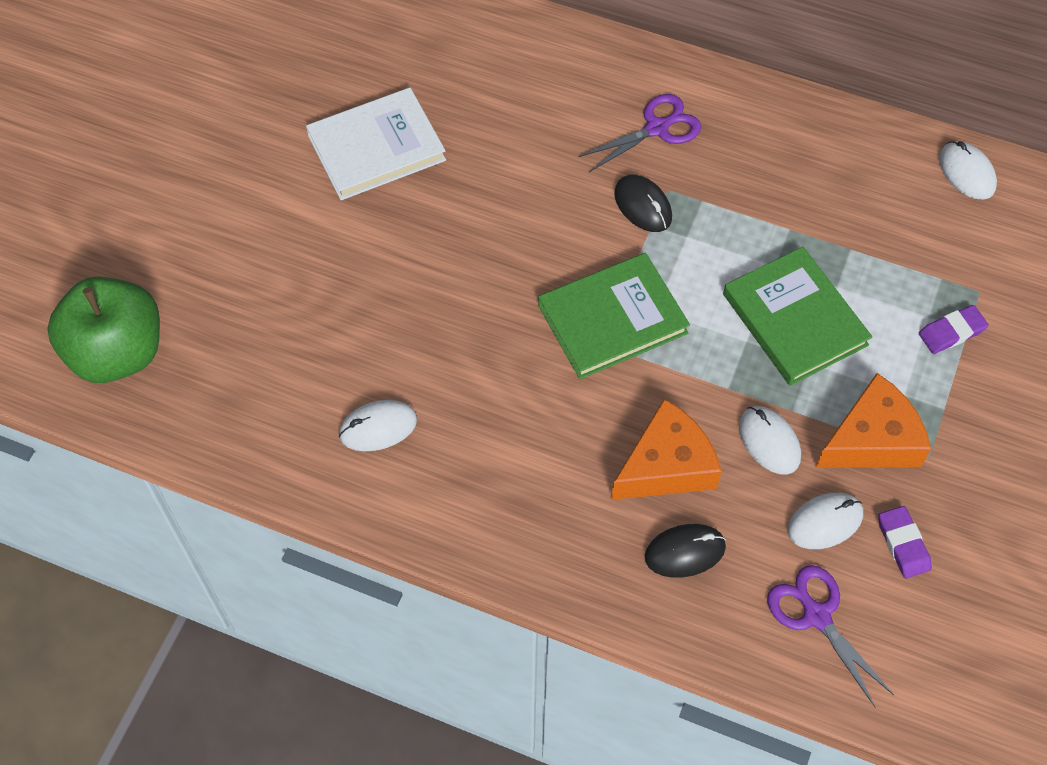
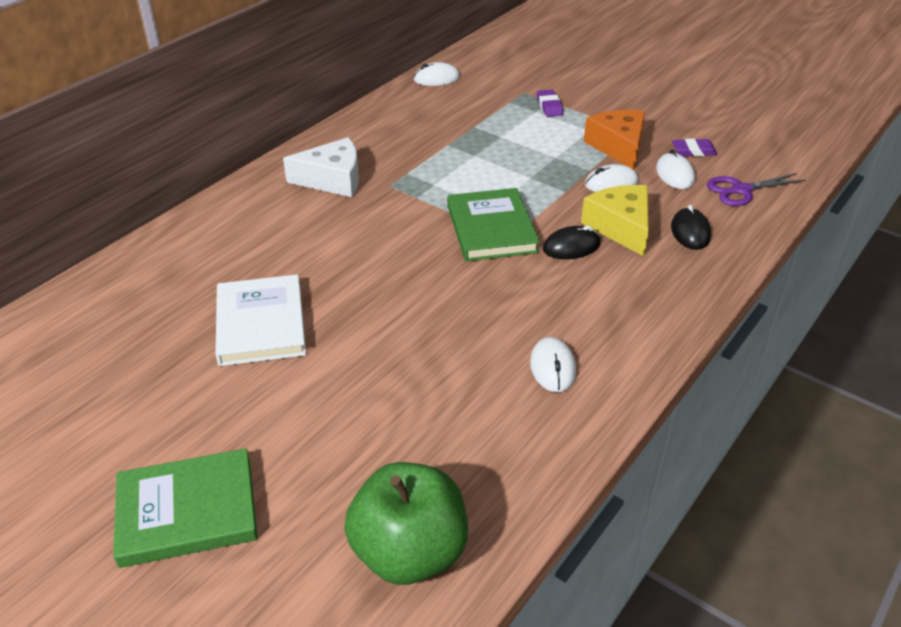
camera: 75 degrees left, 20 degrees down
purple scissors [578,94,701,172] -> white cheese [283,137,359,197]
orange cheese [611,399,722,500] -> yellow cheese [581,185,649,256]
black mouse [614,175,672,232] -> black mouse moved to [543,226,600,259]
green book [723,247,872,386] -> green book moved to [113,448,258,568]

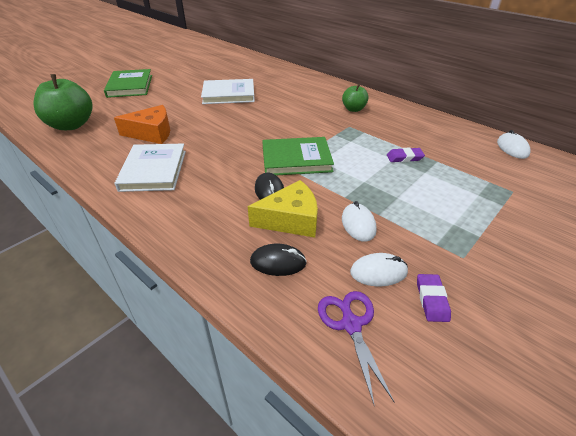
camera: 95 degrees right, 0 degrees up
white cheese [283,137,359,197] -> green apple [342,84,369,112]
white mouse [530,337,576,392] -> white book [115,143,186,192]
purple eraser [537,90,564,117] -> purple eraser moved to [387,147,425,162]
orange cheese [584,110,645,170] -> orange cheese moved to [114,105,170,144]

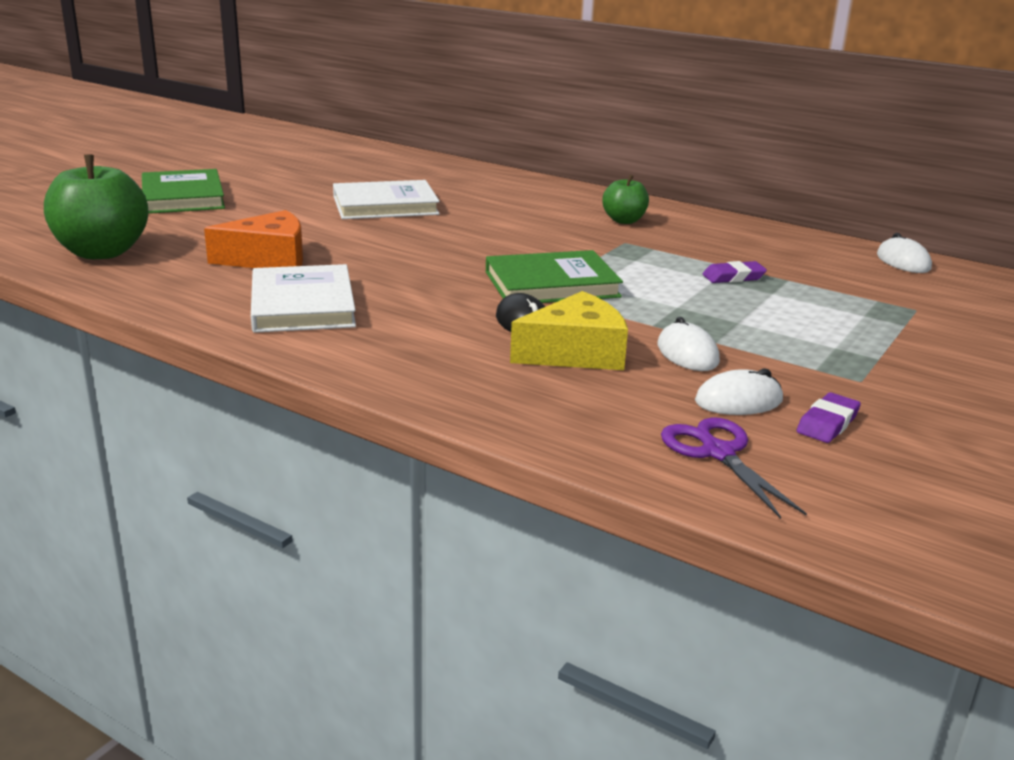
camera: 10 degrees left, 15 degrees down
black mouse [250,244,307,276] -> none
purple eraser [417,274,451,322] -> purple eraser turned 45 degrees clockwise [797,393,861,443]

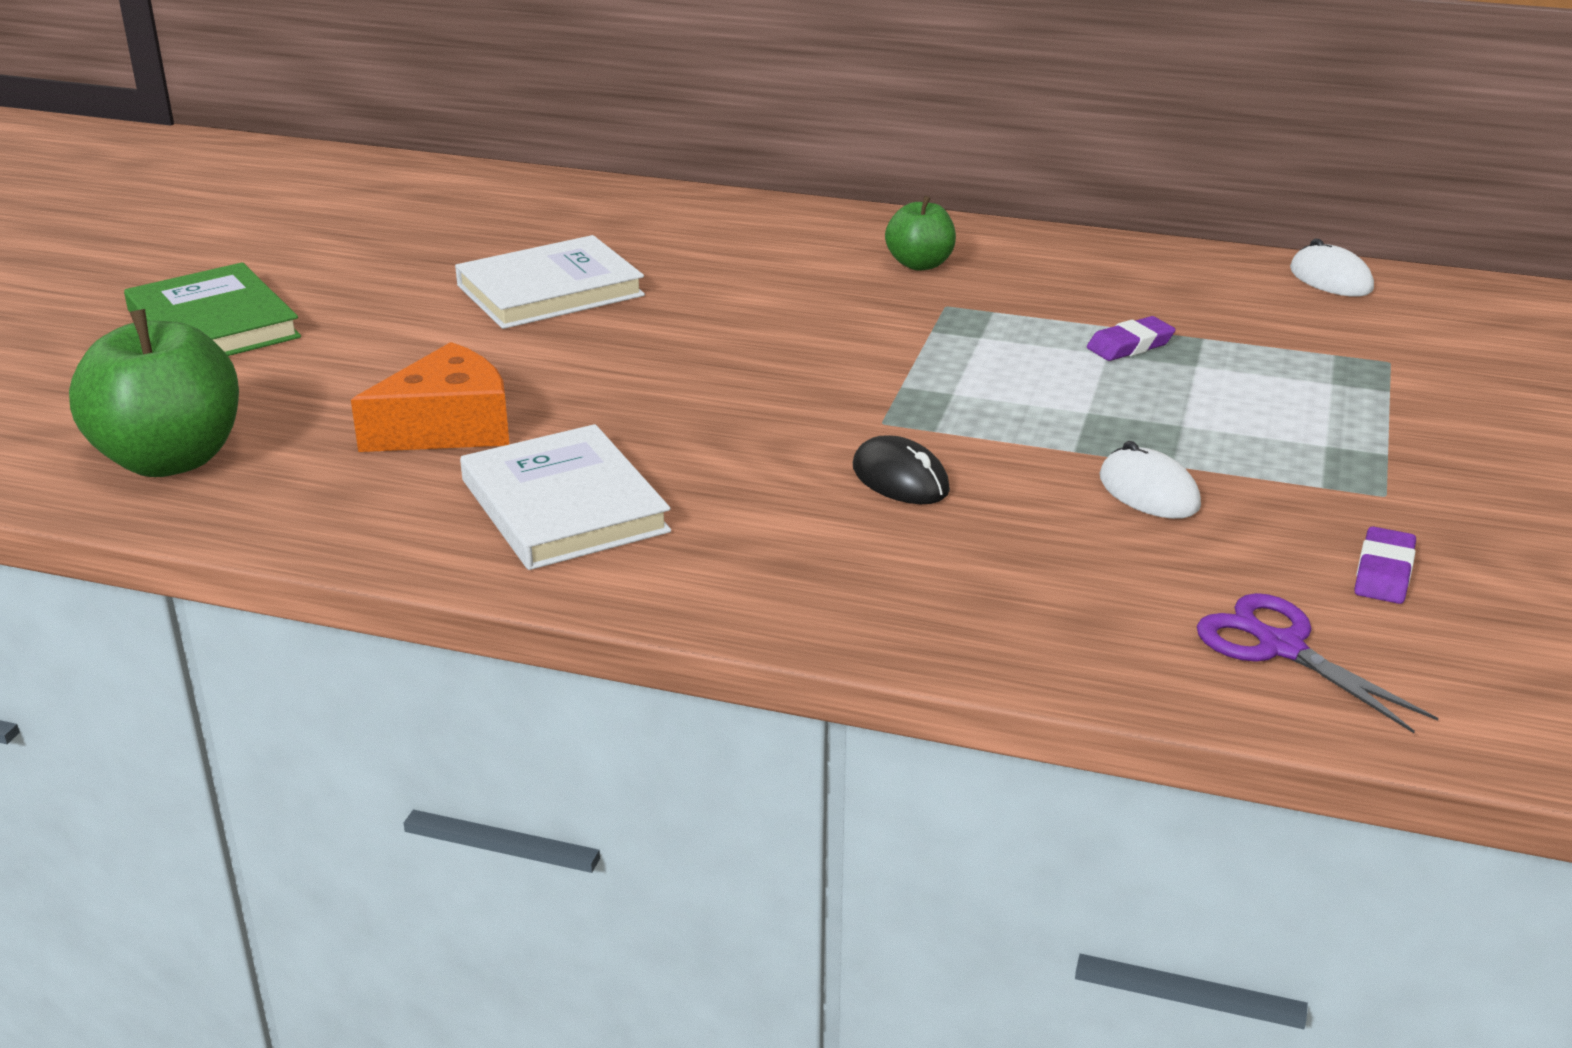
camera: 15 degrees left, 5 degrees up
green book [486,250,623,303] -> none
yellow cheese [510,291,628,370] -> none
white mouse [695,368,783,415] -> none

